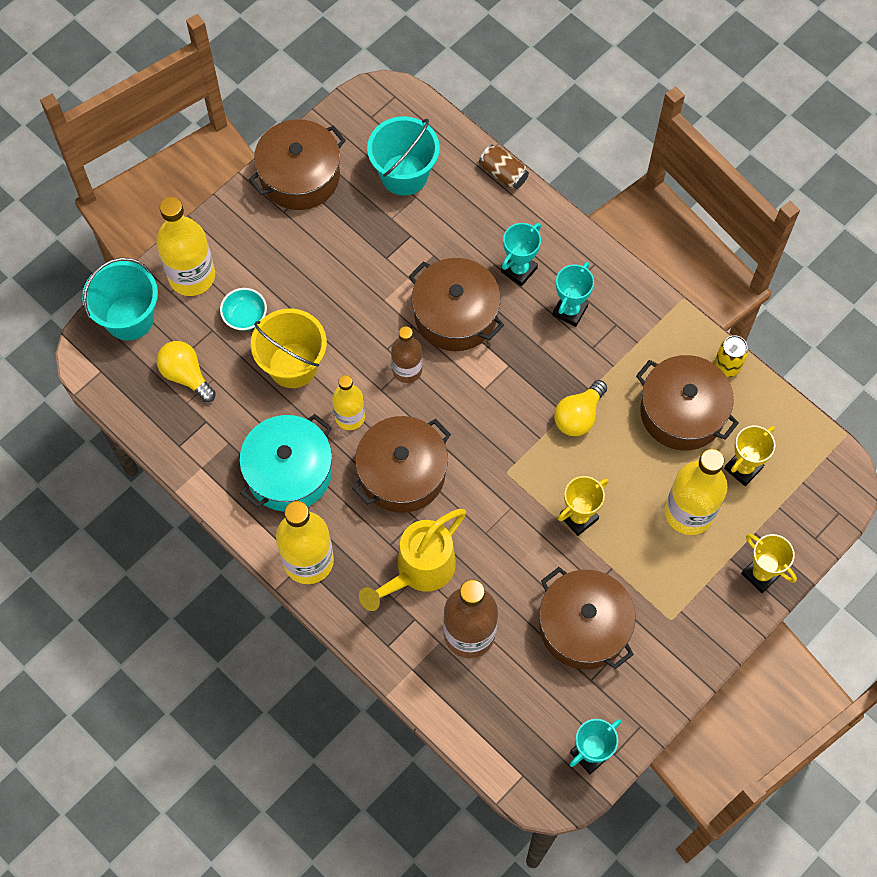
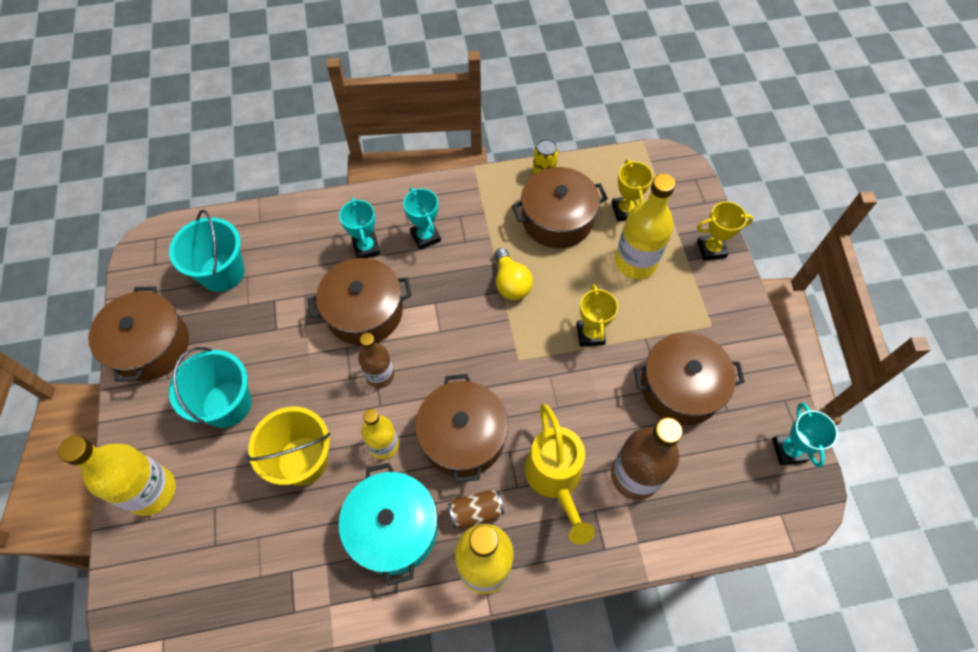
camera: 55 degrees left, 5 degrees down
turquoise bucket [82,258,158,340] -> turquoise bucket moved to [169,347,252,428]
yellow light bulb [156,341,216,402] -> none
turquoise bowl [220,288,267,331] -> none
brown can [479,145,529,189] -> brown can moved to [448,489,504,529]

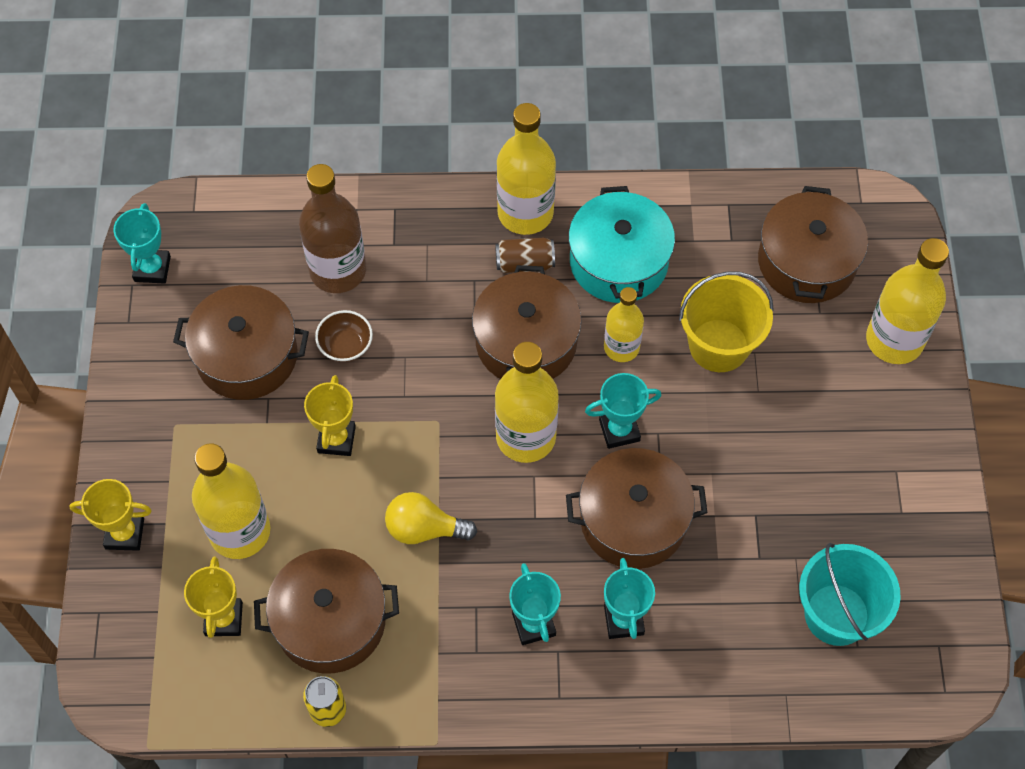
camera: 170 degrees left, 0 degrees up
brown pot [88,286,189,382] -> brown pot moved to [758,186,868,303]
turquoise bucket [169,347,252,428] -> none
brown bottle [358,333,394,388] -> turquoise trophy [585,373,661,449]
yellow light bulb [494,248,533,300] -> yellow light bulb turned 75 degrees counterclockwise [385,492,477,544]
yellow watering can [525,404,595,545] -> none
none -> brown bowl [315,310,373,362]
none -> yellow bottle [495,342,559,463]

